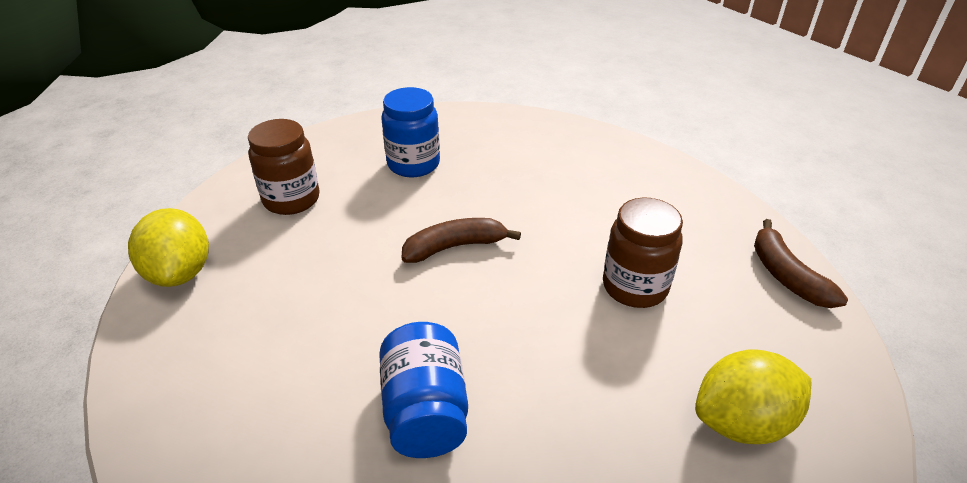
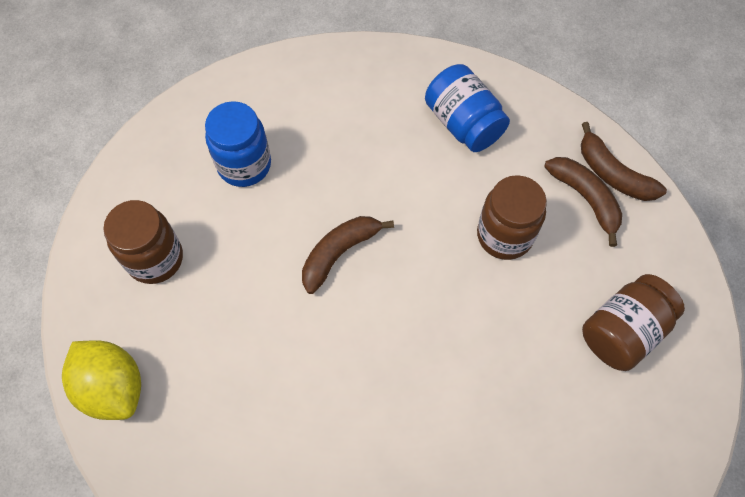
camera: 25 degrees left, 25 degrees up
blue jar [379,322,468,458] -> blue jar moved to [425,64,510,152]
yellow lemon [695,349,811,444] -> brown jar [582,274,685,371]
none -> brown banana [544,157,622,247]

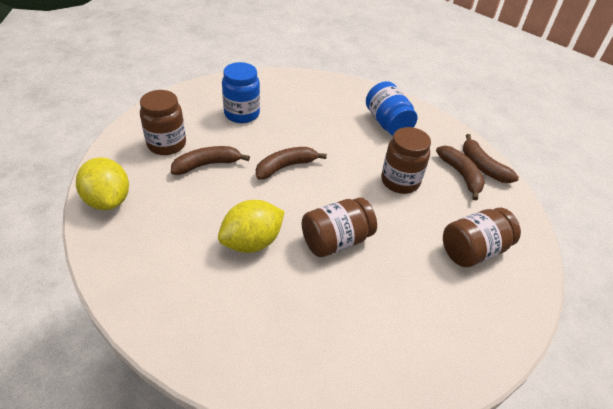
camera: 10 degrees right, 20 degrees down
none -> brown banana [171,146,250,175]
none -> yellow lemon [218,200,285,253]
none -> brown jar [302,197,377,257]

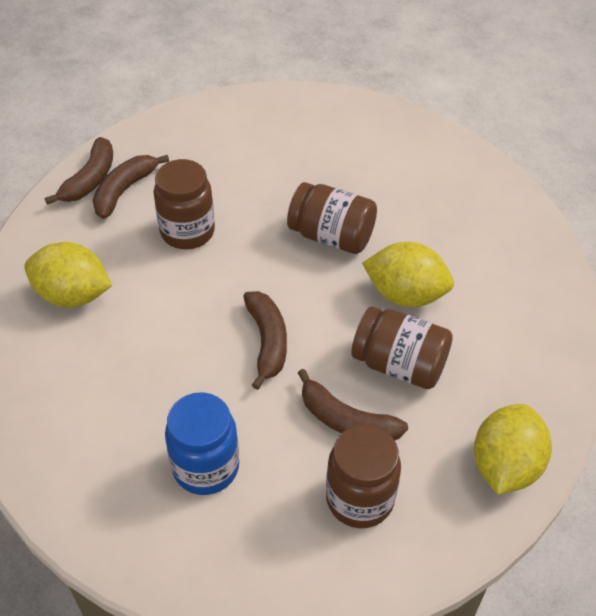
camera: 125 degrees left, 5 degrees up
brown banana [256,147,327,180] -> brown banana turned 120 degrees counterclockwise [243,291,287,390]
blue jar [366,81,417,135] -> yellow lemon [24,242,112,307]
brown jar [443,208,521,267] -> brown jar moved to [351,306,453,389]

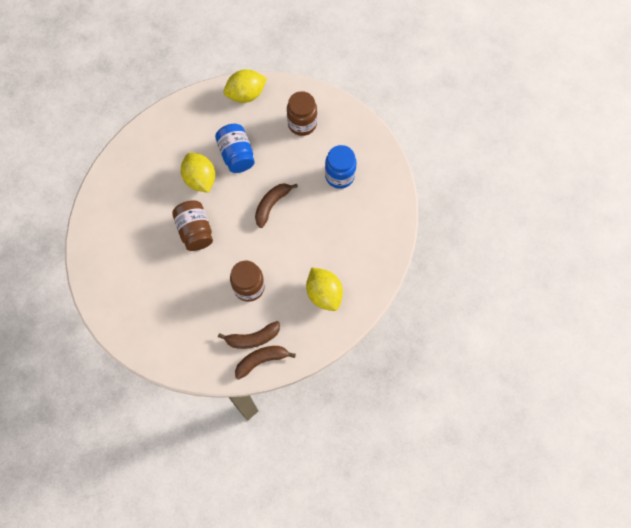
camera: 135 degrees left, 20 degrees up
brown banana [298,369,408,441] -> none
brown jar [351,306,453,389] -> blue jar [215,124,255,173]

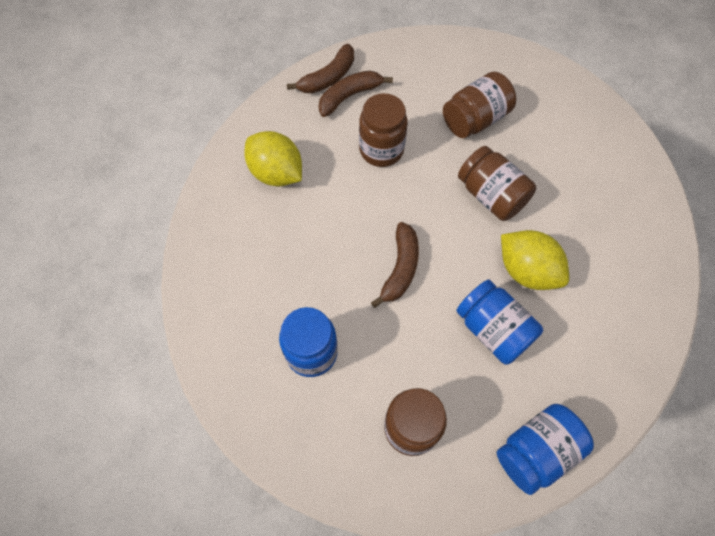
camera: 160 degrees right, 5 degrees down
yellow lemon [224,70,267,103] -> blue jar [497,404,594,495]
none -> brown jar [443,72,516,138]

